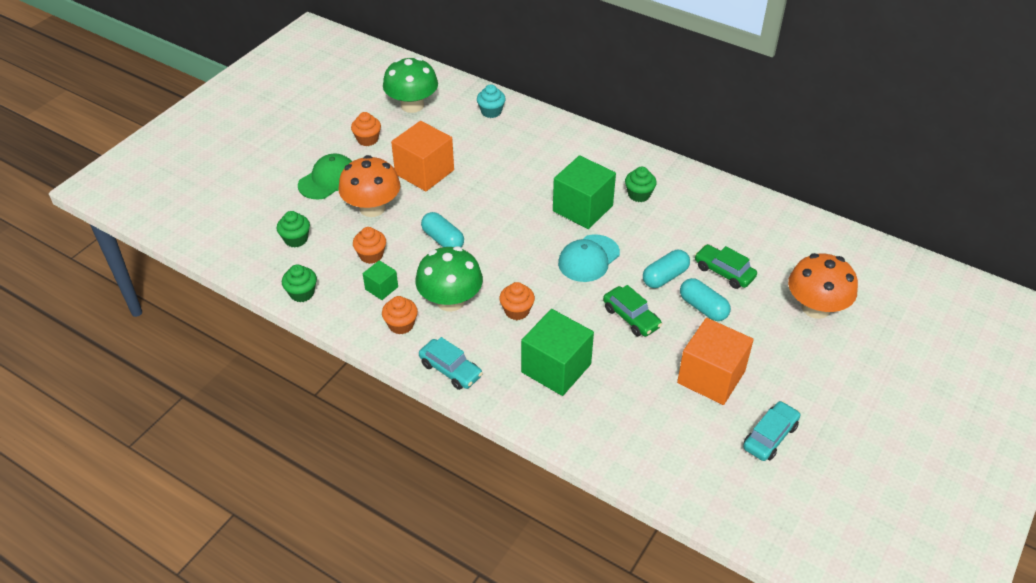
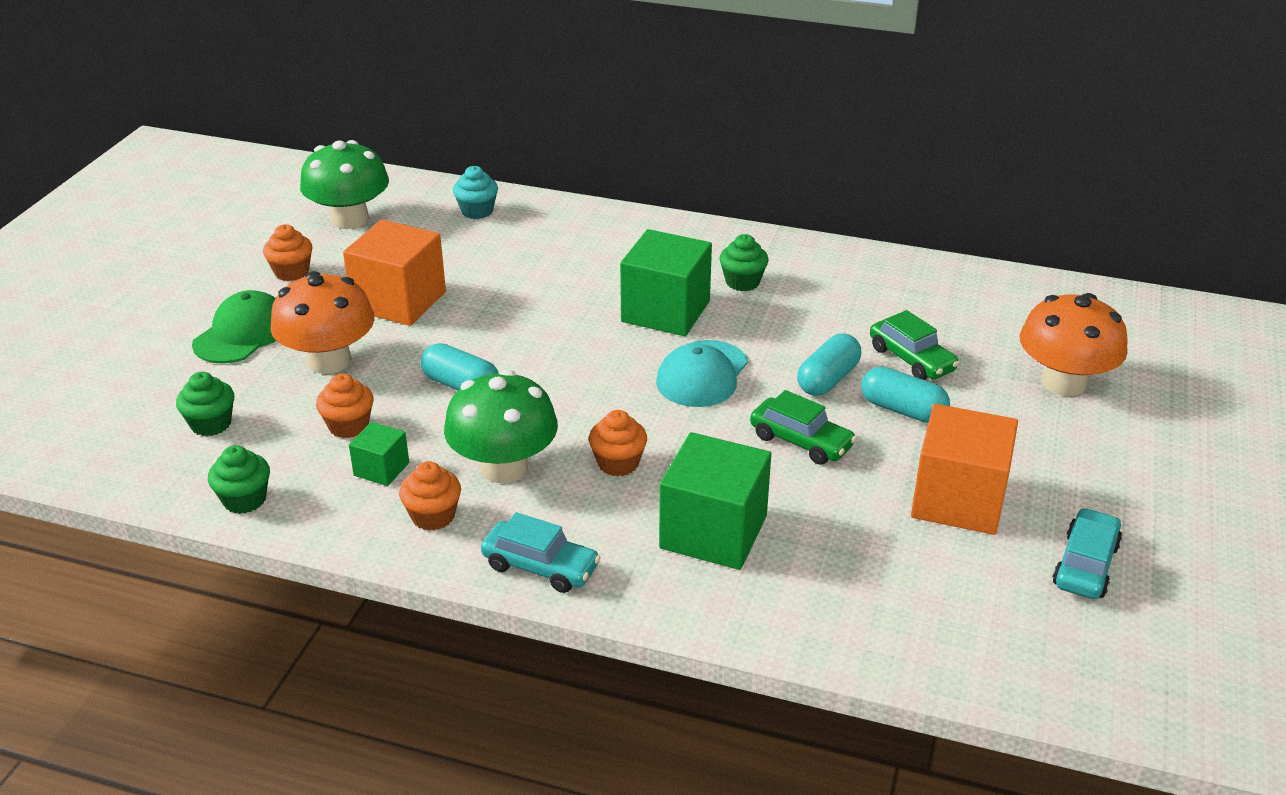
camera: 15 degrees left, 10 degrees down
green car [695,244,757,289] -> green car turned 150 degrees counterclockwise [870,310,959,380]

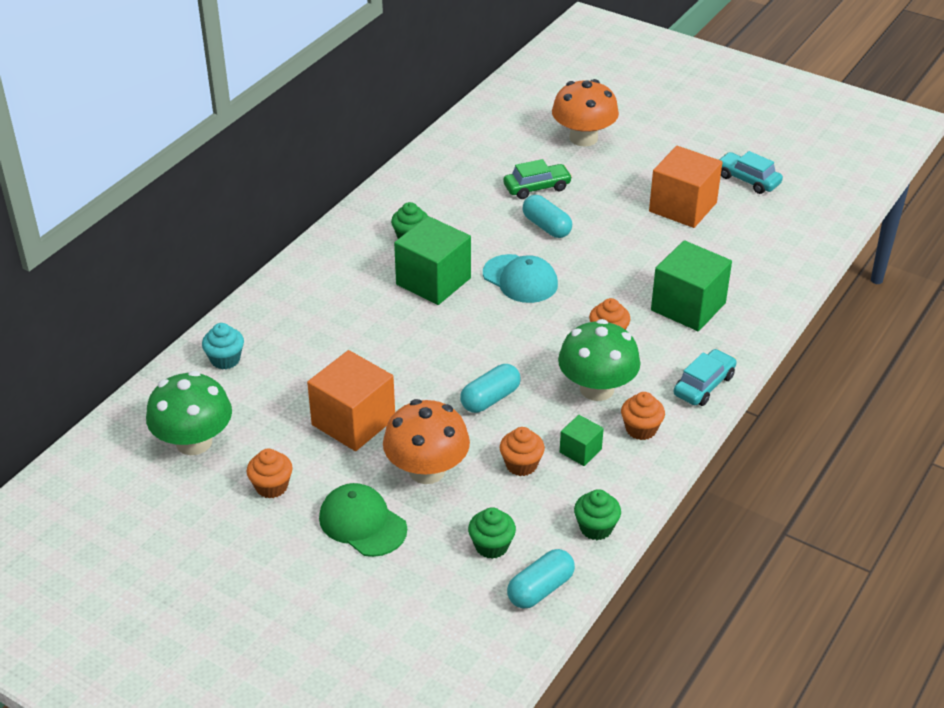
camera: 75 degrees left, 5 degrees up
green car [750,390,857,465] -> none
turquoise capsule [861,367,950,423] -> turquoise capsule moved to [507,549,575,609]

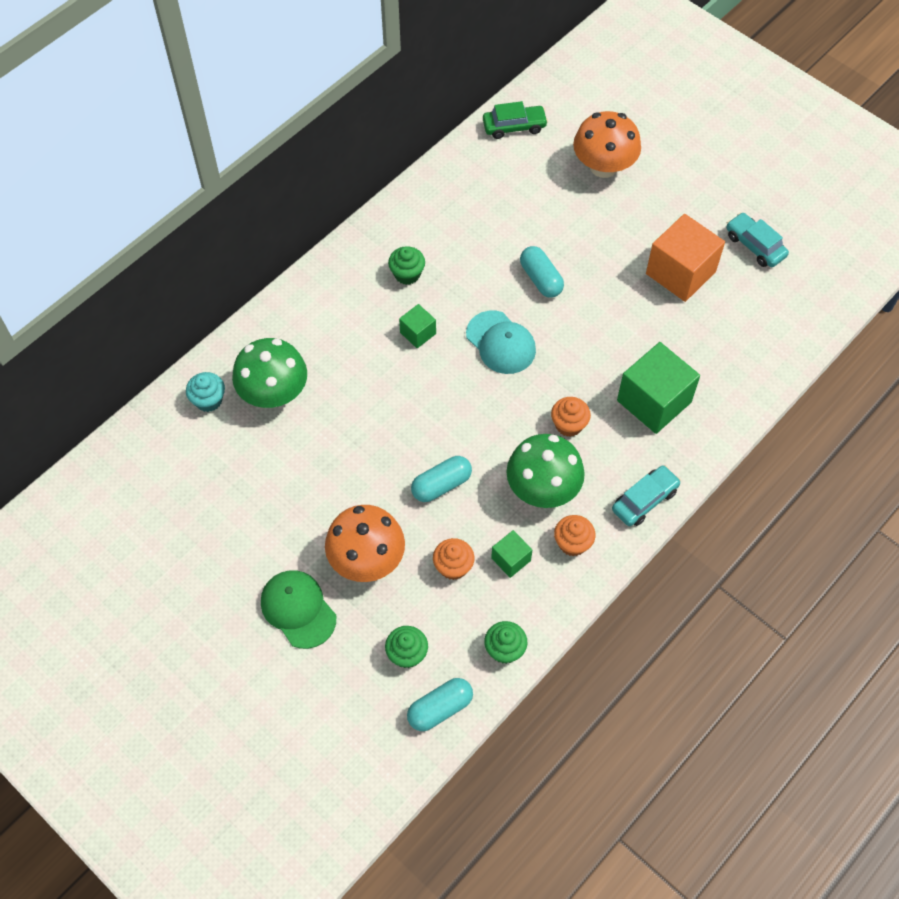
camera: 10 degrees right, 20 degrees up
green mushroom [146,371,232,455] -> green mushroom moved to [232,338,307,408]
orange cupcake [247,449,293,498] -> none
orange cube [307,350,395,451] -> none
green cube [394,216,471,305] -> green cube [399,304,436,348], size x0.50
green car [503,159,572,199] -> green car moved to [483,101,548,139]

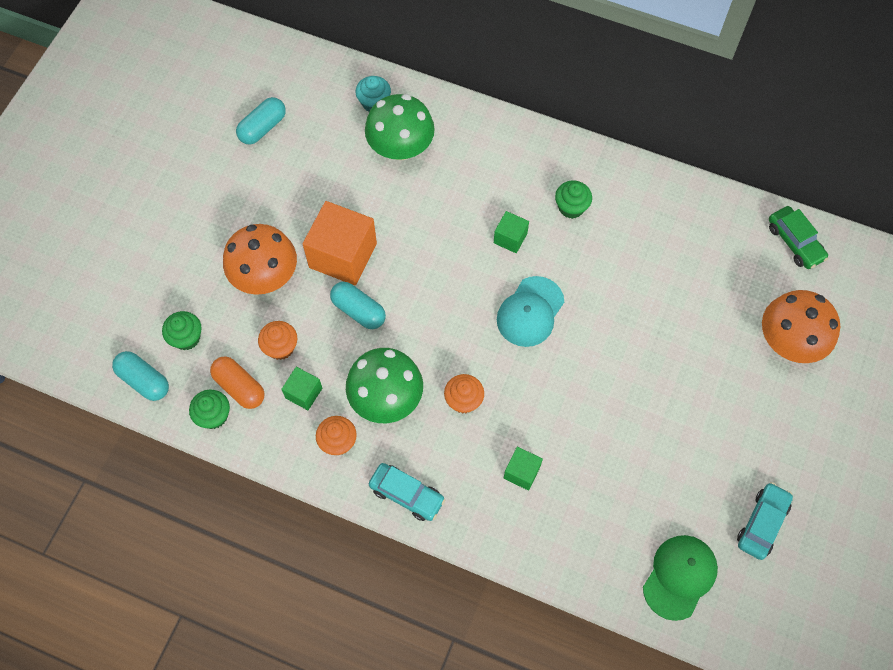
camera: 70 degrees right, 5 degrees up
green cap [261,570,336,649] -> green cap moved to [643,535,718,621]
turquoise capsule [520,246,564,298] -> turquoise capsule moved to [236,97,286,144]
green cube [617,342,700,434] -> green cube [504,447,543,491], size x0.50
orange cube [646,214,725,302] -> orange cube moved to [303,201,377,285]
none -> orange capsule [210,357,264,409]

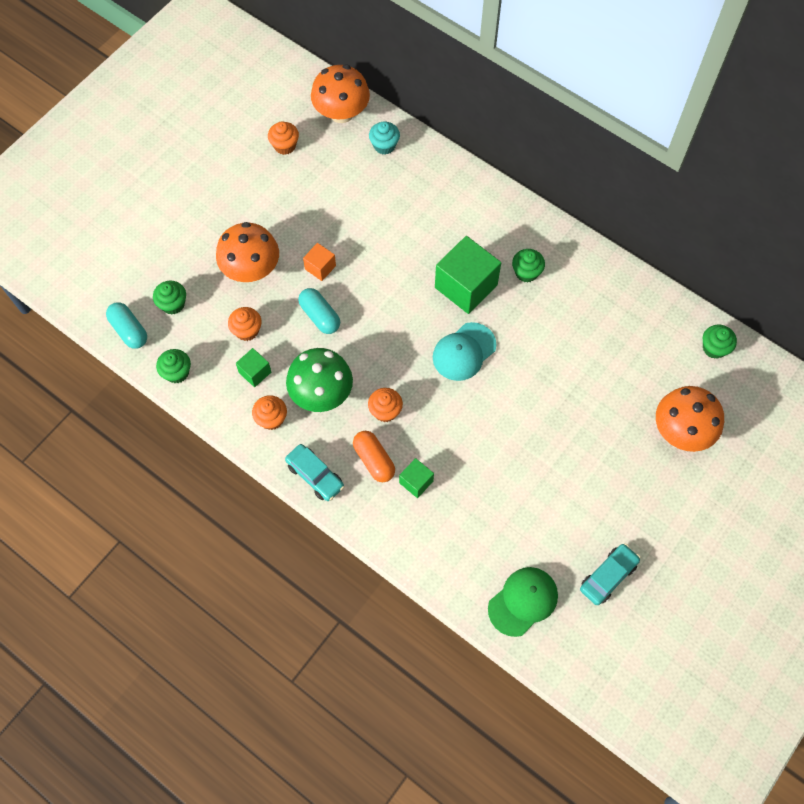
camera: 15 degrees right, 0 degrees up
orange capsule [210,357,264,409] -> orange capsule moved to [353,431,395,482]
turquoise capsule [236,97,286,144] -> orange cupcake [268,121,299,155]
orange cube [303,201,377,285] -> orange cube [303,243,336,281], size x0.50
green mushroom [365,94,435,160] -> none
green cube [494,211,529,253] -> green cube [435,236,501,314], size x2.00
green car [769,206,828,269] -> green cupcake [703,324,737,359]
none -> orange mushroom [311,64,370,123]

